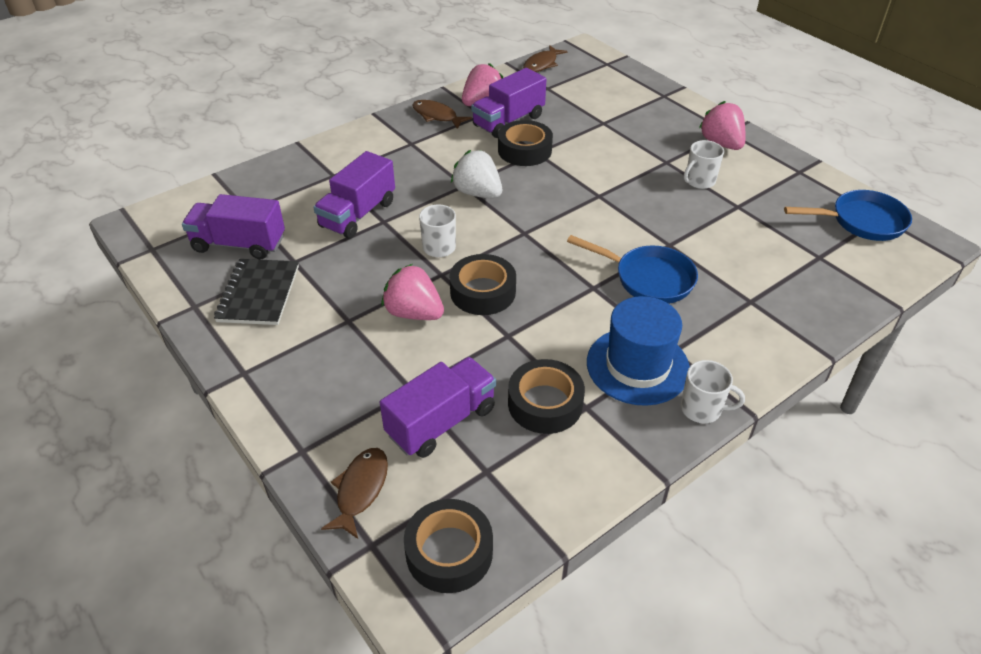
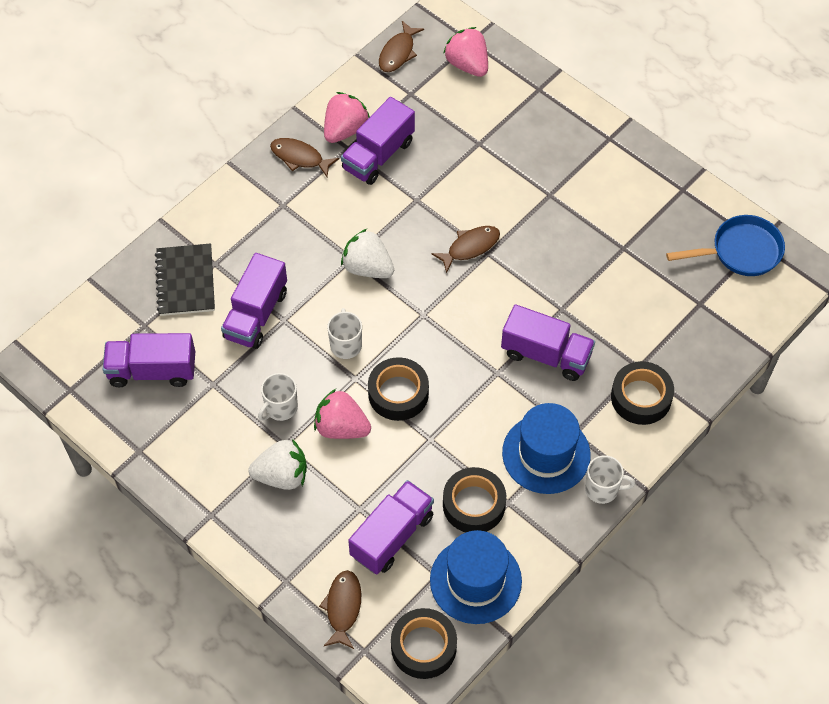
camera: 10 degrees left, 15 degrees up
black notebook [214,259,299,325] -> black notebook moved to [155,243,215,316]
black tape [498,120,553,166] -> black tape moved to [611,361,674,425]
blue pan [567,235,698,304] -> purple truck [501,304,595,381]
white mug [684,140,724,189] -> white mug moved to [258,373,298,421]
pink strawberry [699,101,746,150] -> pink strawberry moved to [443,27,488,77]
none -> white strawberry [248,439,307,490]
none -> blue hat [430,530,522,624]
none -> brown fish [432,226,500,273]

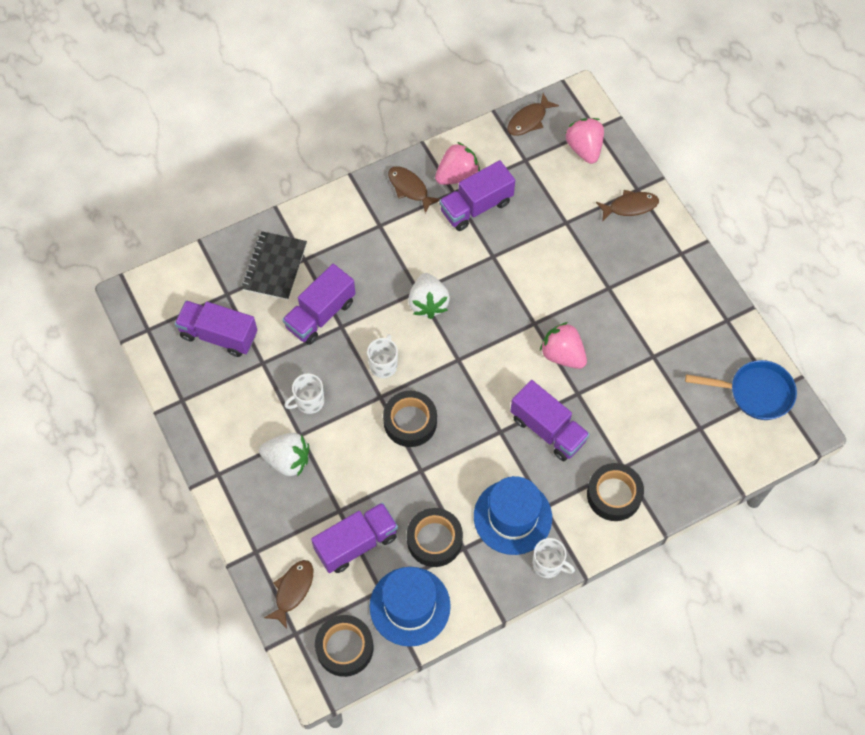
camera: 20 degrees right, 5 degrees up
pink strawberry [314,389,371,439] -> pink strawberry moved to [540,322,587,369]
white strawberry [341,229,394,278] -> white strawberry turned 150 degrees counterclockwise [408,273,450,319]
brown fish [432,226,500,273] -> brown fish moved to [596,190,659,222]

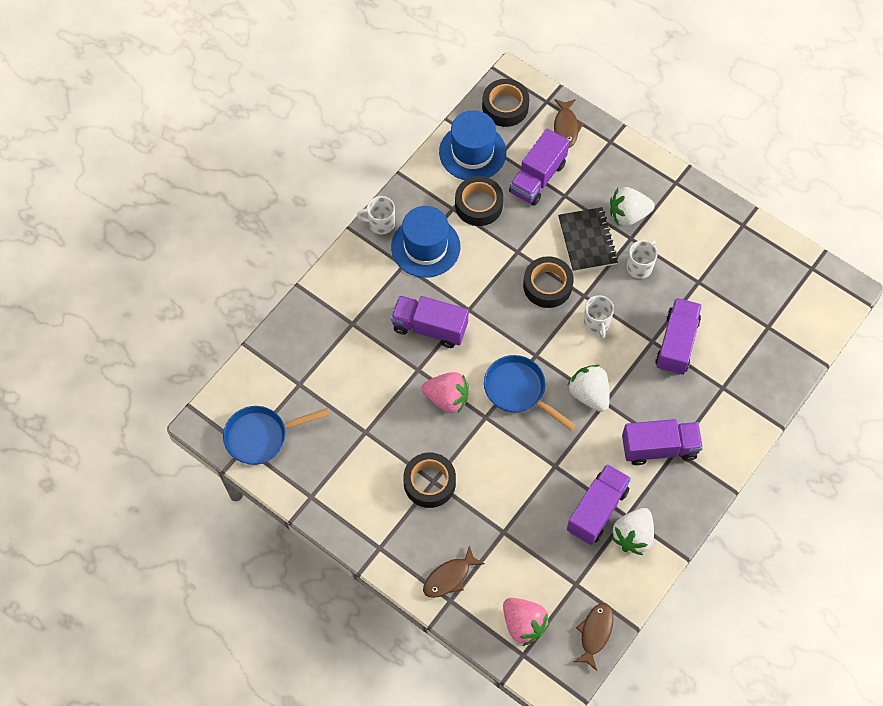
camera: 155 degrees right, 0 degrees up
purple truck [175,300,257,357] -> purple truck moved to [622,419,703,465]
black notebook [242,231,307,300] -> black notebook moved to [558,207,618,272]
brown fish [388,167,440,213] -> none
pink strawberry [435,142,480,185] -> white strawberry [611,508,654,555]
black tape [587,463,644,521] -> black tape moved to [403,453,456,508]
none -> blue pan [484,355,576,431]

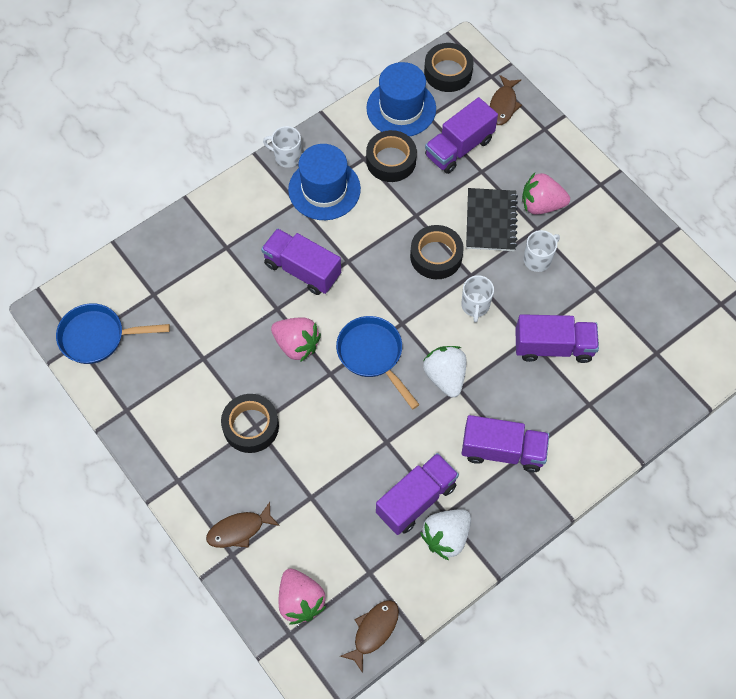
camera: 15 degrees right, 0 degrees up
white strawberry [610,187,655,226] -> pink strawberry [522,173,570,215]
purple truck [655,298,702,375] -> purple truck turned 60 degrees clockwise [515,314,599,363]

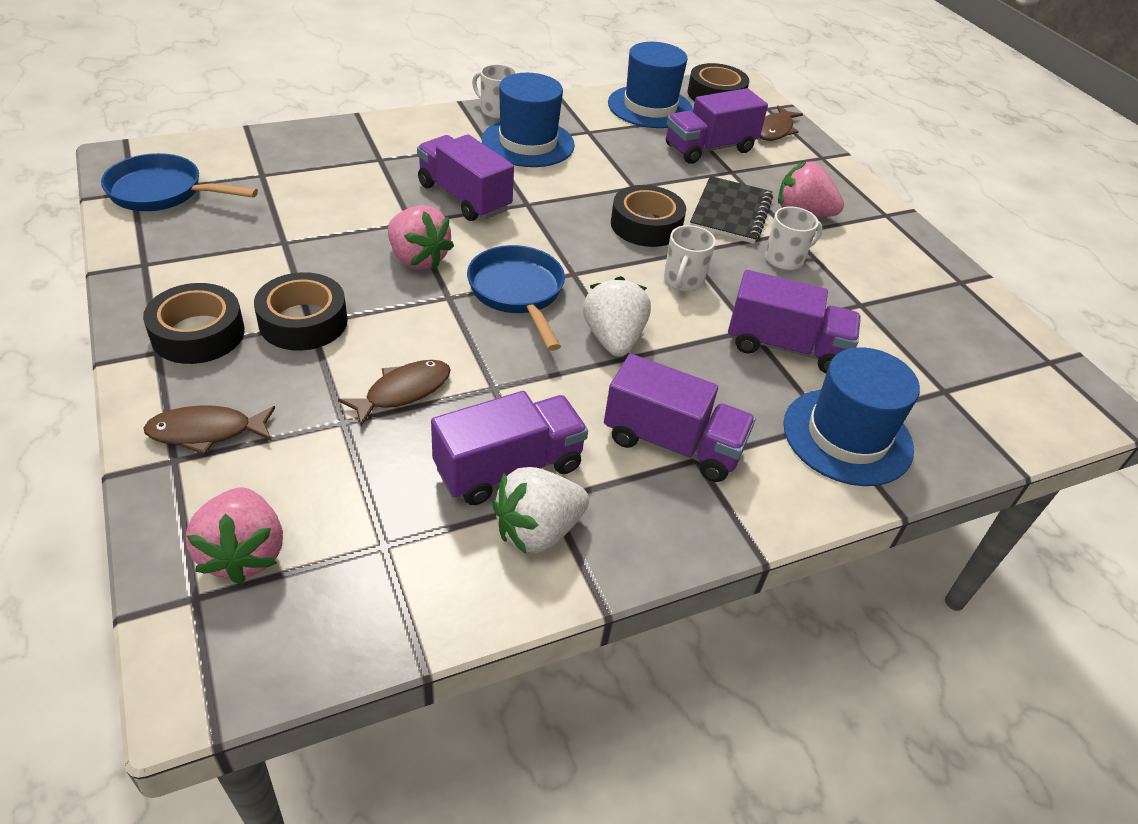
camera: 10 degrees right, 20 degrees down
brown fish [340,600,399,673] -> brown fish moved to [338,360,451,426]
black tape [366,130,417,182] -> black tape moved to [143,283,245,364]
none -> blue hat [783,347,920,486]

